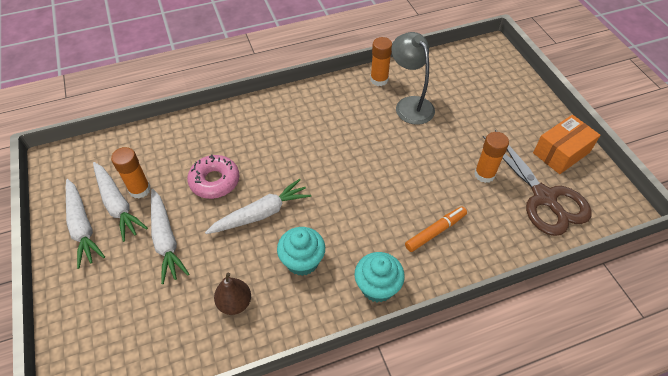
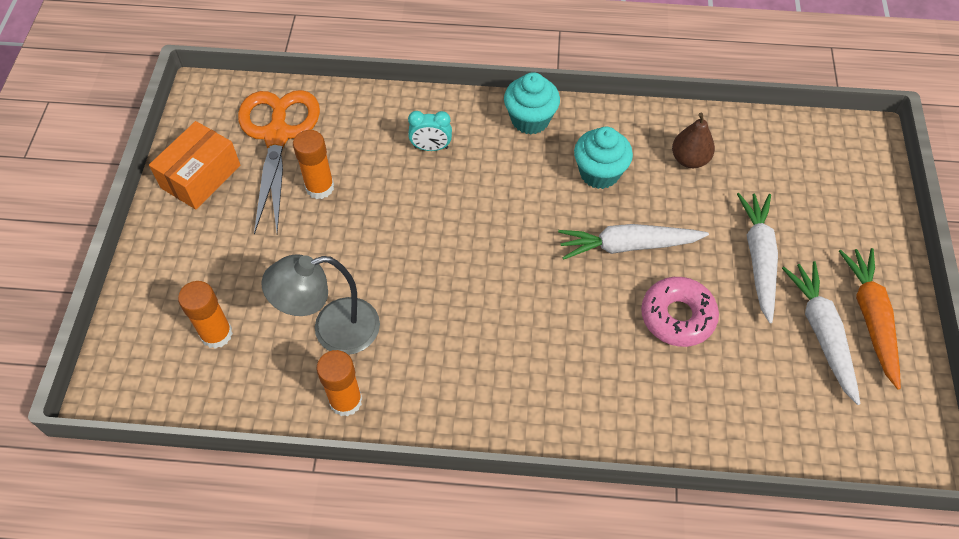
camera: 155 degrees left, 5 degrees up
white carrot [66,179,105,269] -> orange carrot [839,248,901,390]
orange glue stick [111,147,151,198] -> orange glue stick moved to [178,281,233,349]
grey lamp [391,32,435,125] -> grey lamp turned 75 degrees clockwise [261,254,380,355]
orange marker [405,206,467,252] -> turquoise clock [408,111,452,151]
brown scissors [482,130,592,236] -> orange scissors [238,90,320,235]
orange box [533,115,600,174] -> orange box turned 45 degrees counterclockwise [149,121,240,209]

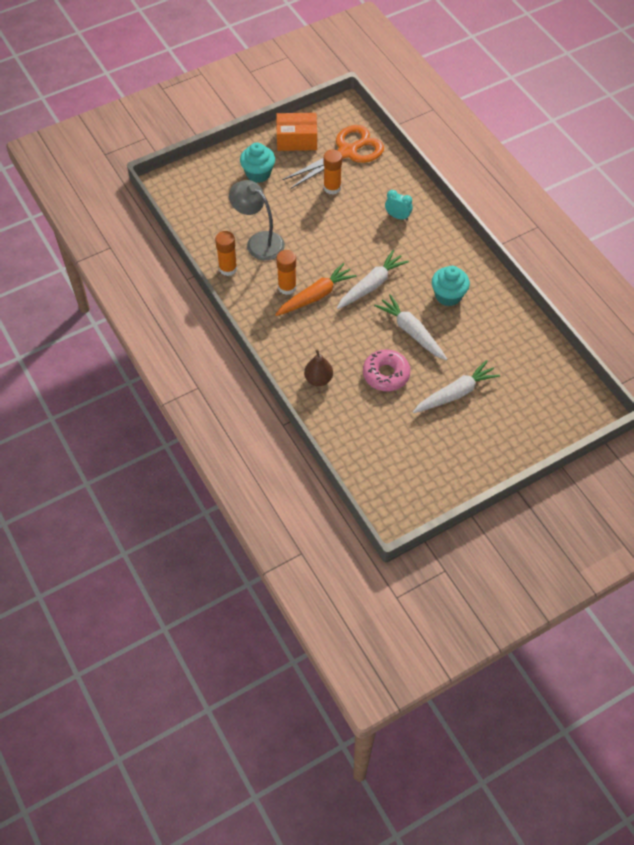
camera: 55 degrees right, 0 degrees up
orange glue stick [178,281,233,349] -> orange glue stick moved to [276,250,297,295]
turquoise clock [408,111,452,151] -> turquoise clock turned 150 degrees clockwise [385,190,413,221]
turquoise cupcake [504,72,560,134] -> turquoise cupcake moved to [240,143,275,183]
brown pear [672,113,715,168] -> brown pear moved to [304,349,333,386]
white carrot [782,261,861,405] -> white carrot moved to [337,250,409,309]
orange carrot [839,248,901,390] -> orange carrot moved to [275,263,357,316]

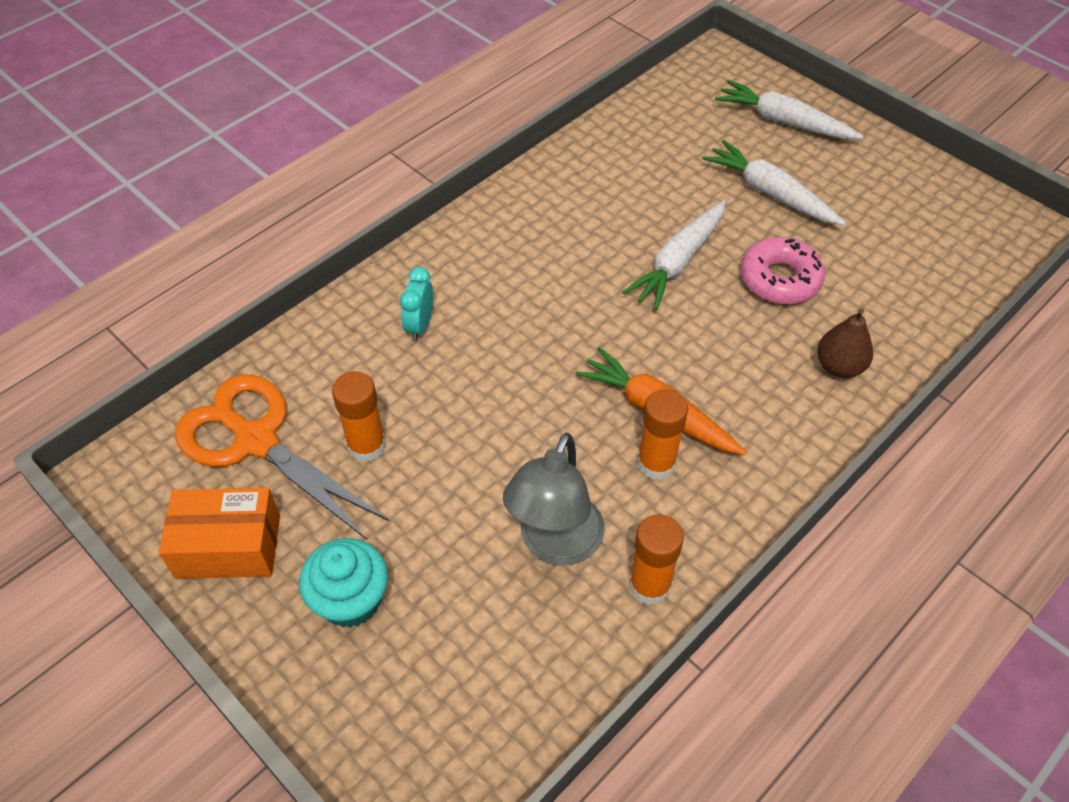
camera: 105 degrees left, 5 degrees down
orange box [276,113,317,151] -> orange box turned 75 degrees counterclockwise [159,488,280,579]
white carrot [337,250,409,309] -> white carrot moved to [715,80,863,139]
turquoise cupcake [432,266,470,306] -> none

